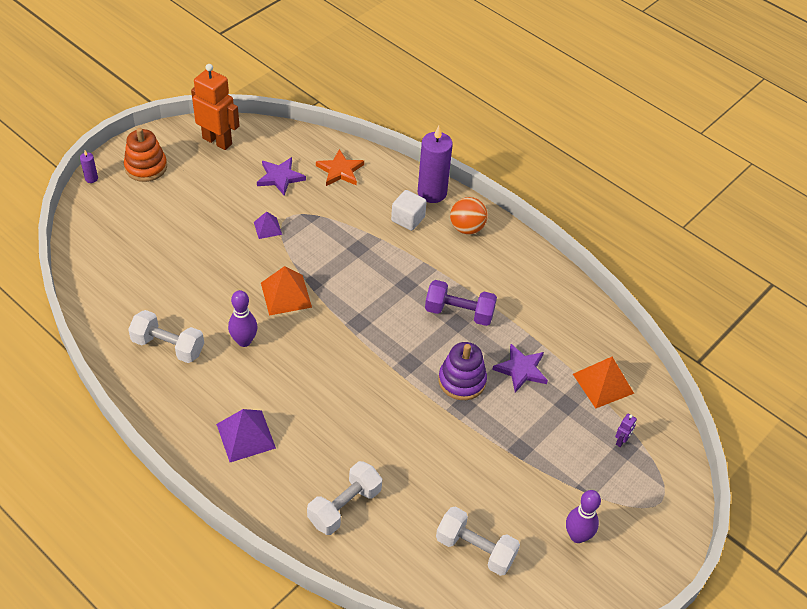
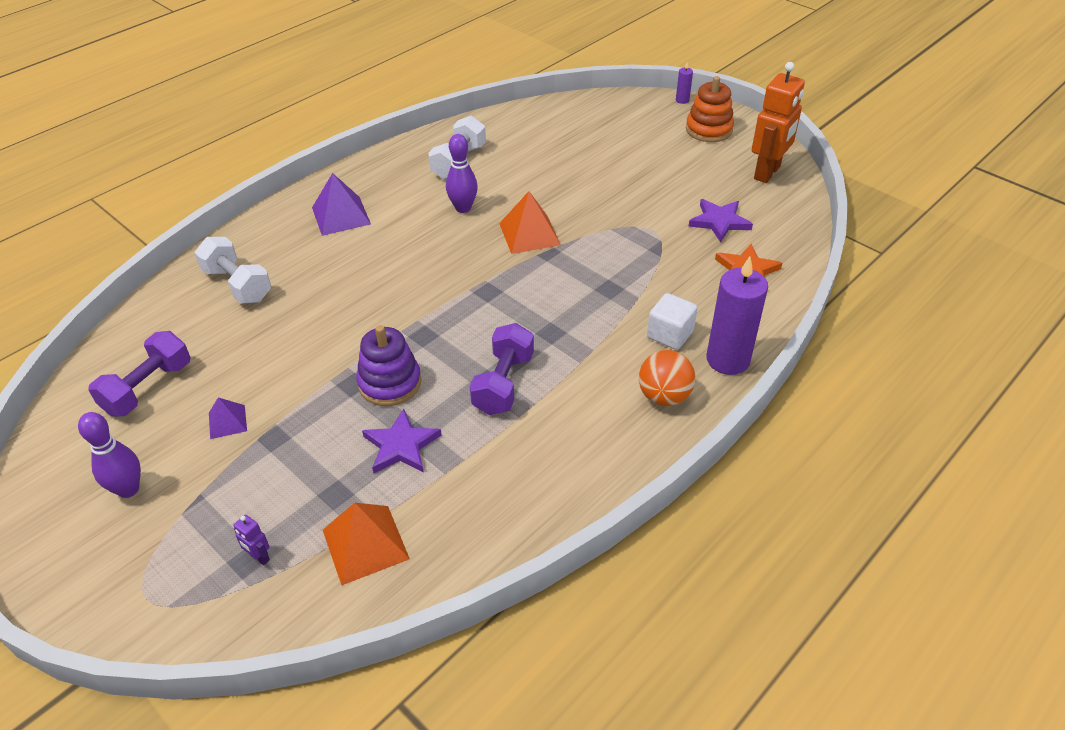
camera: 95 degrees right, 5 degrees down
purple pyramid [254,212,282,239] -> purple pyramid moved to [209,398,247,439]
white dumbbell [436,507,520,576] -> purple dumbbell [88,331,190,416]

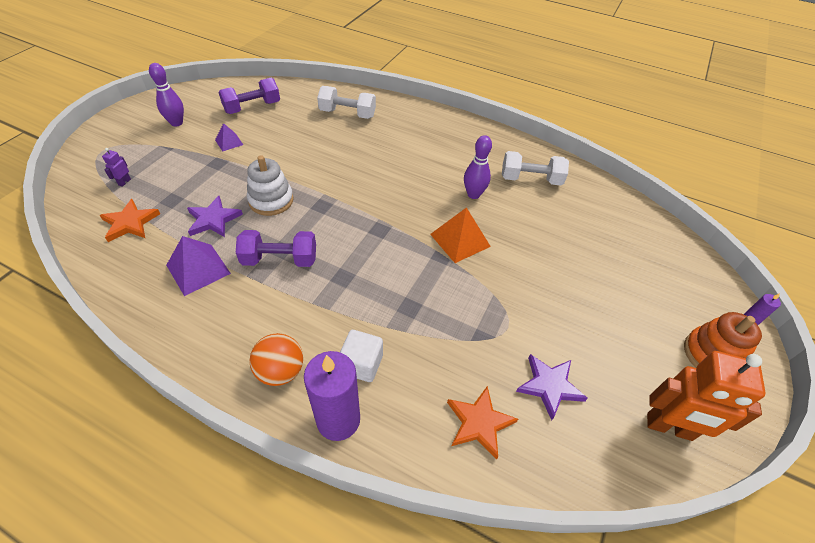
camera: 70 degrees right, 5 degrees up
purple dumbbell [88,331,190,416] -> purple dumbbell turned 45 degrees counterclockwise [218,78,280,114]
white dumbbell [194,237,271,304] -> white dumbbell turned 75 degrees clockwise [317,86,376,119]
purple pyramid [312,173,371,236] -> purple pyramid moved to [166,236,231,296]
orange pyramid [323,503,410,585] -> orange star [100,199,160,242]
purple stacking toy [356,325,421,406] -> white stacking toy [247,155,294,216]

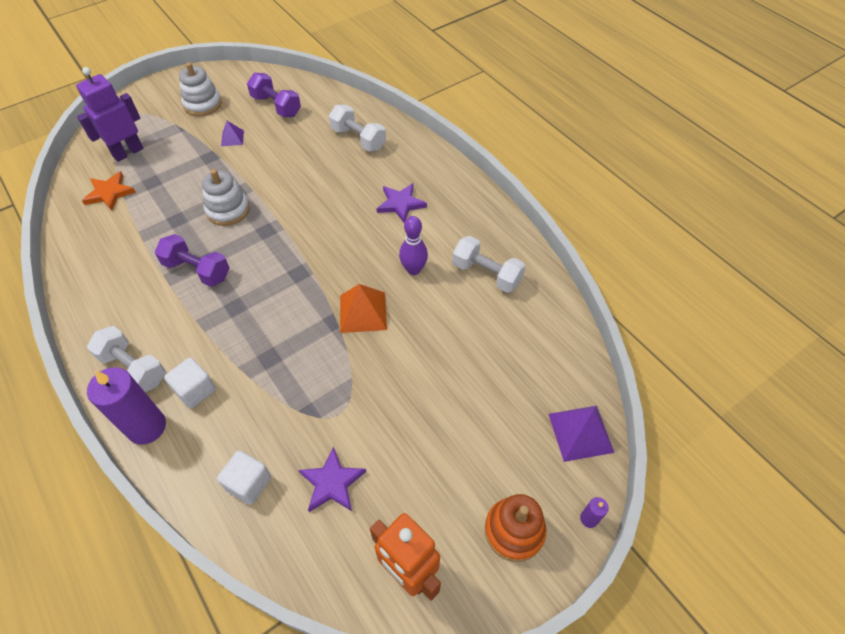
camera: 30 degrees right, 5 degrees up
purple robot [102,148,131,187] -> purple robot [76,67,144,162], size x2.48
purple bowling pin [149,63,184,127] -> white stacking toy [179,62,222,116]
purple pyramid [166,236,231,296] -> purple pyramid moved to [549,406,614,462]
purple star [187,196,243,237] -> purple star moved to [377,183,427,223]
purple dumbbell [218,78,280,114] -> purple dumbbell turned 45 degrees clockwise [247,73,301,117]
orange ball [250,333,303,386] -> white dumbbell [87,326,165,392]
orange star [447,386,518,460] -> white cube [217,451,271,505]

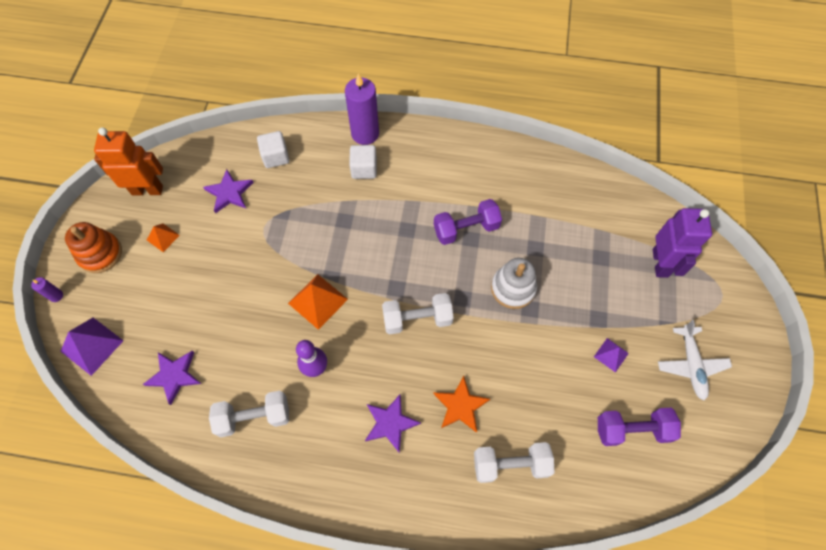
camera: 135 degrees right, 10 degrees up
orange star [82,171,136,211] -> orange star moved to [434,376,490,433]
white dumbbell [87,326,165,392] -> white dumbbell moved to [382,293,454,334]
white stacking toy [179,62,222,116] -> white plane [658,320,732,400]
none -> purple star [143,351,201,405]
none -> orange pyramid [147,224,180,252]

